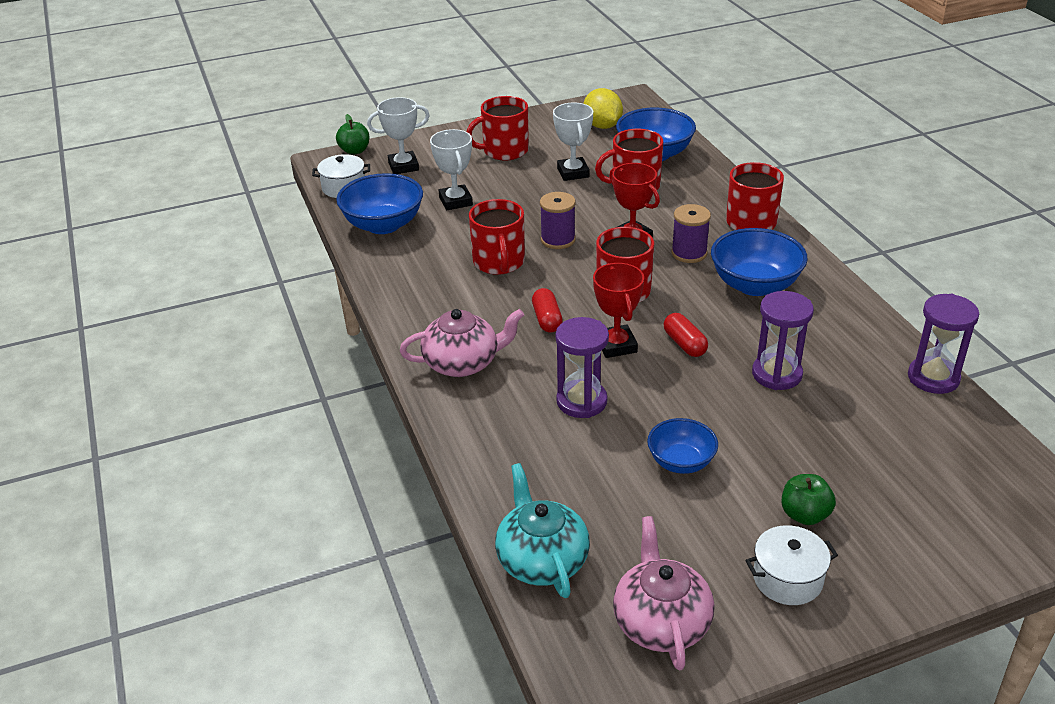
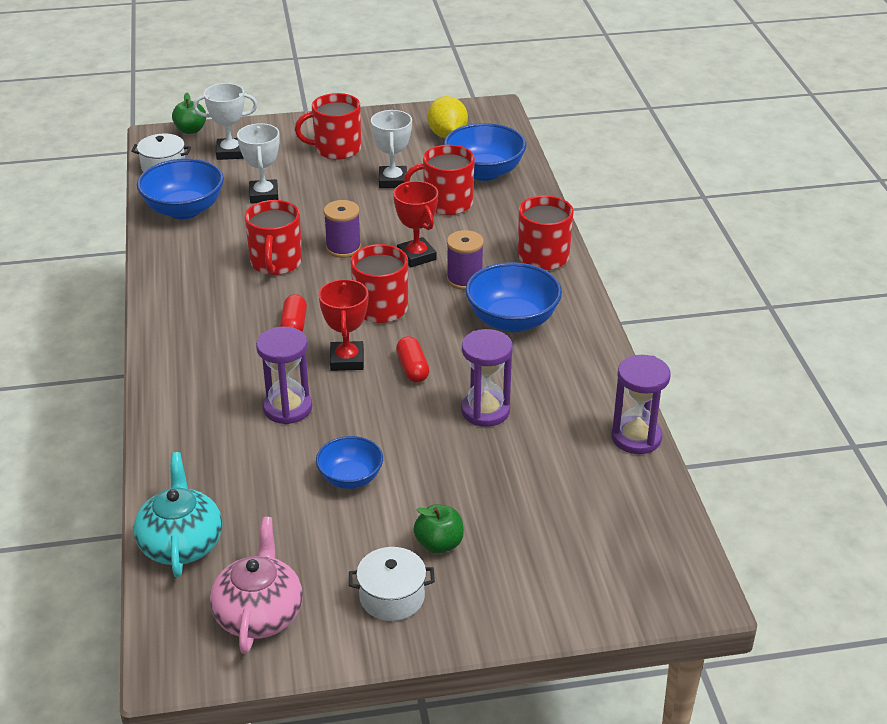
camera: 10 degrees right, 0 degrees up
pink teapot [400,309,524,377] -> none

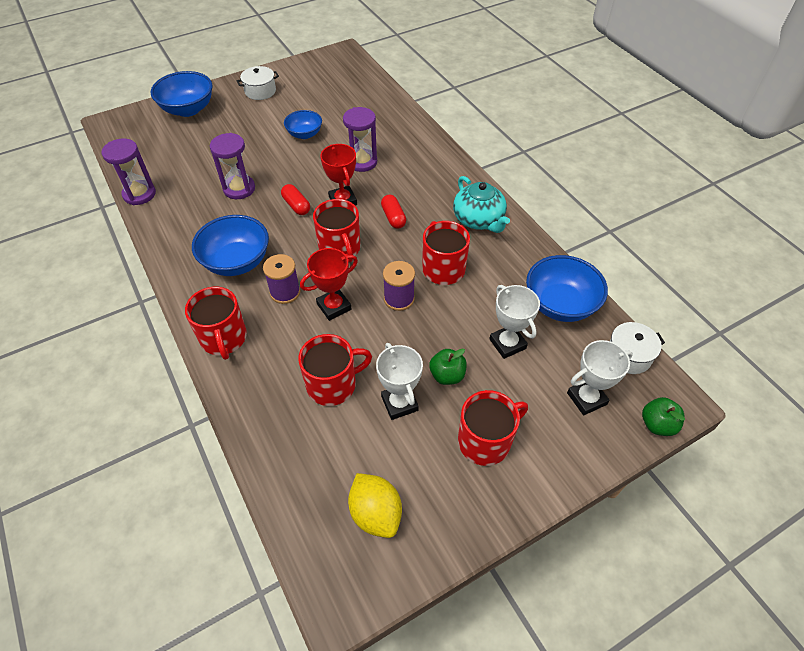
camera: 160 degrees right, 15 degrees up
turquoise teapot [134,452,222,577] -> turquoise teapot moved to [453,176,510,233]
pink teapot [210,517,303,654] -> none
red trophy [393,181,438,268] -> red trophy turned 75 degrees counterclockwise [300,248,358,321]
green apple [413,504,464,554] -> green apple moved to [429,348,467,385]
blue bowl [444,123,526,181] -> blue bowl moved to [150,71,212,117]

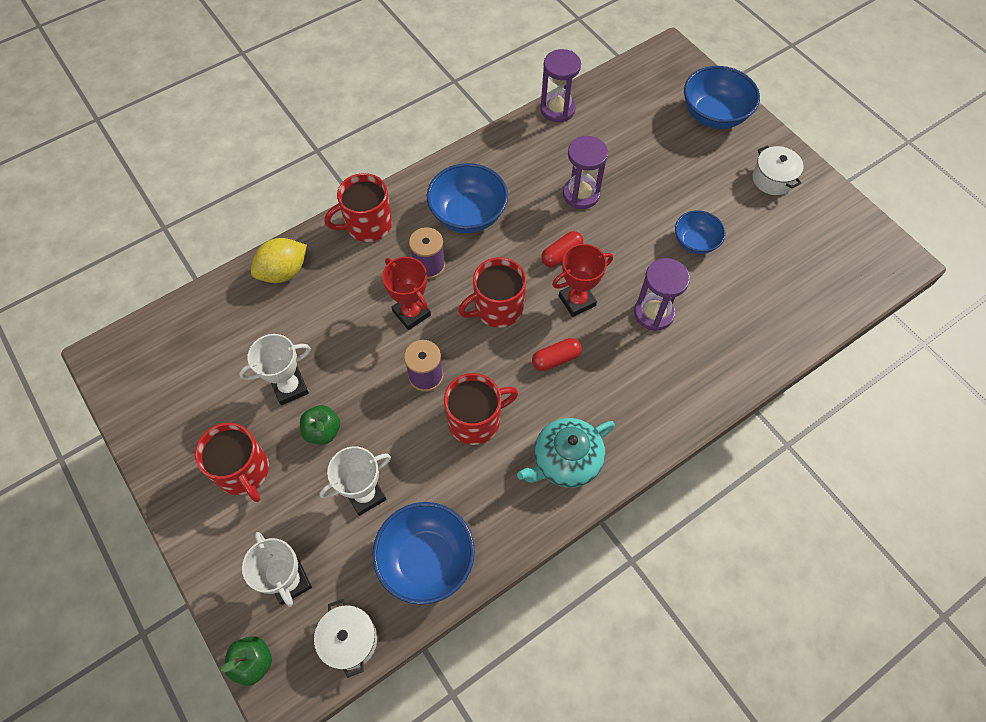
camera: 85 degrees right, 10 degrees up
red mug [298,334,372,406] -> none
yellow lemon [348,473,402,538] -> yellow lemon moved to [251,238,307,283]

